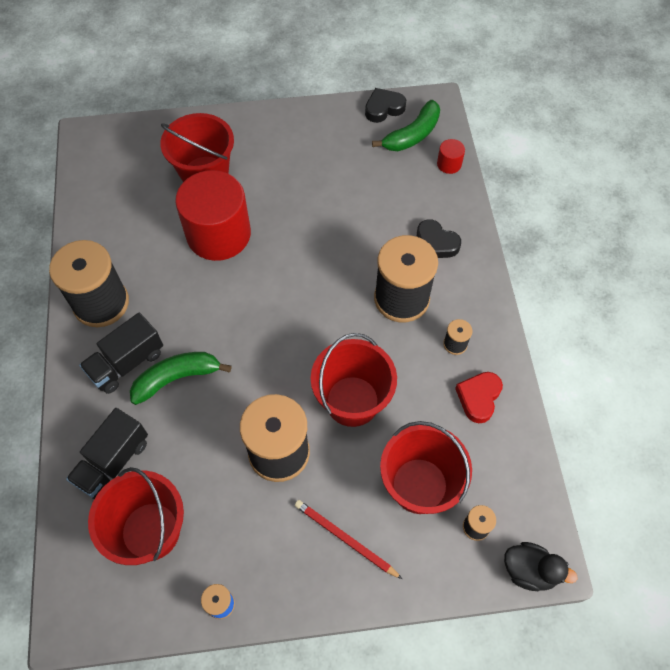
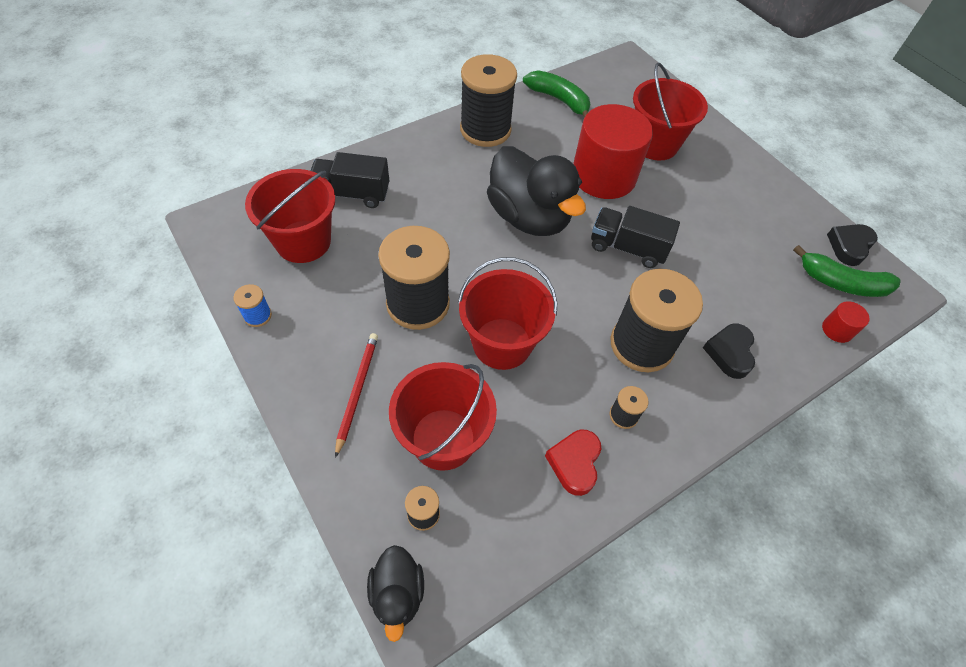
camera: 60 degrees right, 5 degrees down
black truck [79,313,163,394] -> black truck moved to [591,206,680,268]
green banana [130,352,232,405] -> green banana moved to [523,70,590,118]
black heart [365,88,406,123] -> black heart turned 90 degrees counterclockwise [827,224,878,266]
red heart [455,372,503,423] -> red heart turned 75 degrees counterclockwise [545,429,601,496]
none -> black duck [487,146,586,236]

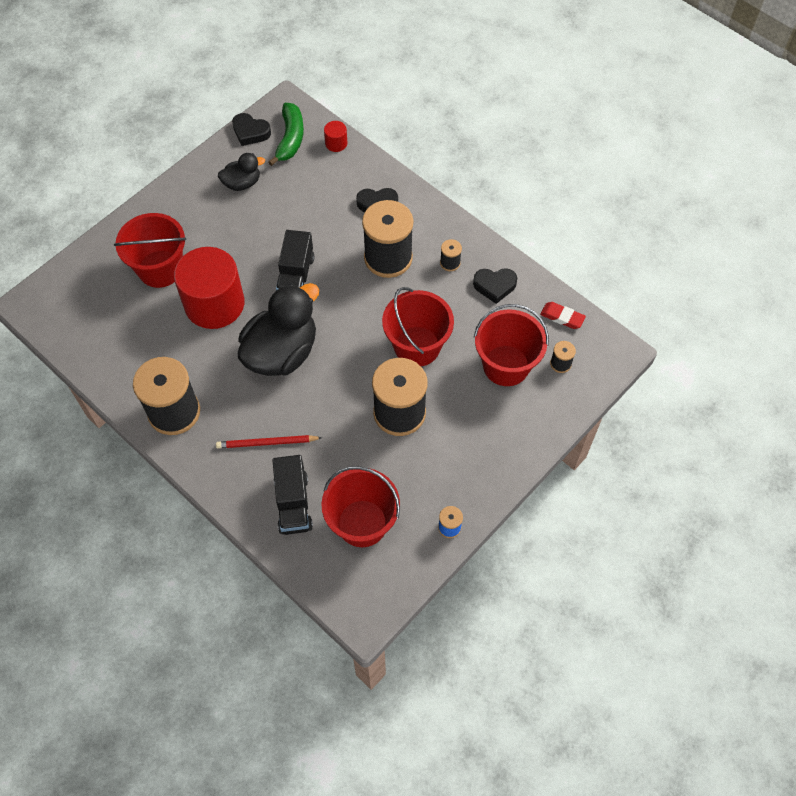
camera: 100 degrees left, 5 degrees up
red pencil [335,333,378,458] -> red pencil moved to [216,435,322,448]
black duck [367,545,424,642] -> black duck moved to [218,153,265,191]
green banana [523,70,590,118] -> none
red heart [545,429,601,496] -> black heart [473,268,517,304]
none -> red eraser [540,302,586,329]

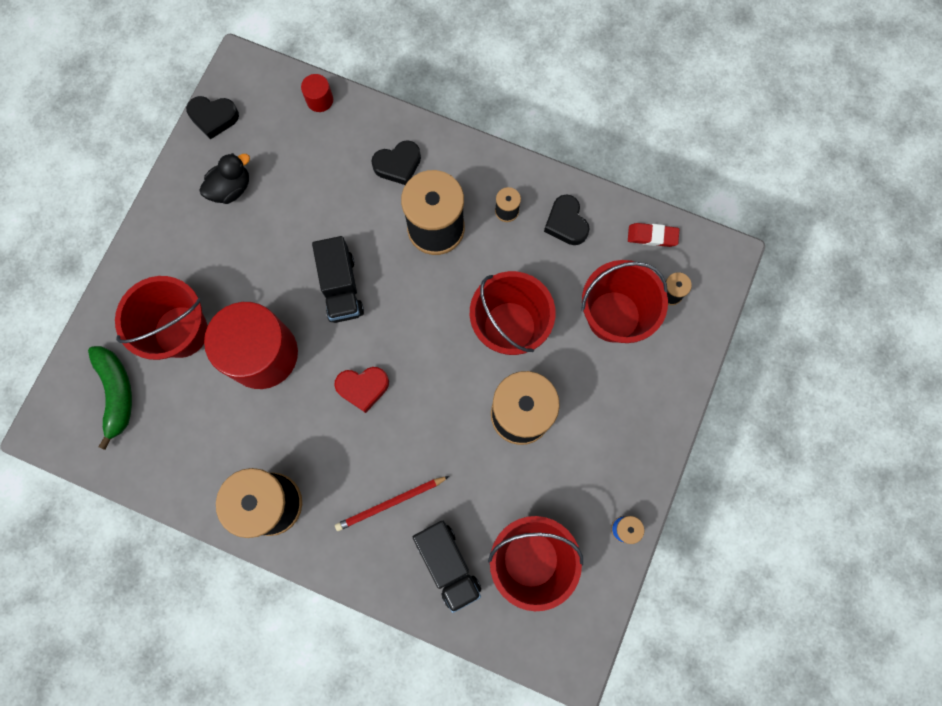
camera: 20 degrees left, 15 degrees up
black duck [238,283,319,376] -> red heart [334,367,389,413]
green banana [268,103,304,166] -> green banana moved to [88,346,132,450]
black heart [473,268,517,304] -> black heart turned 90 degrees clockwise [544,194,590,245]

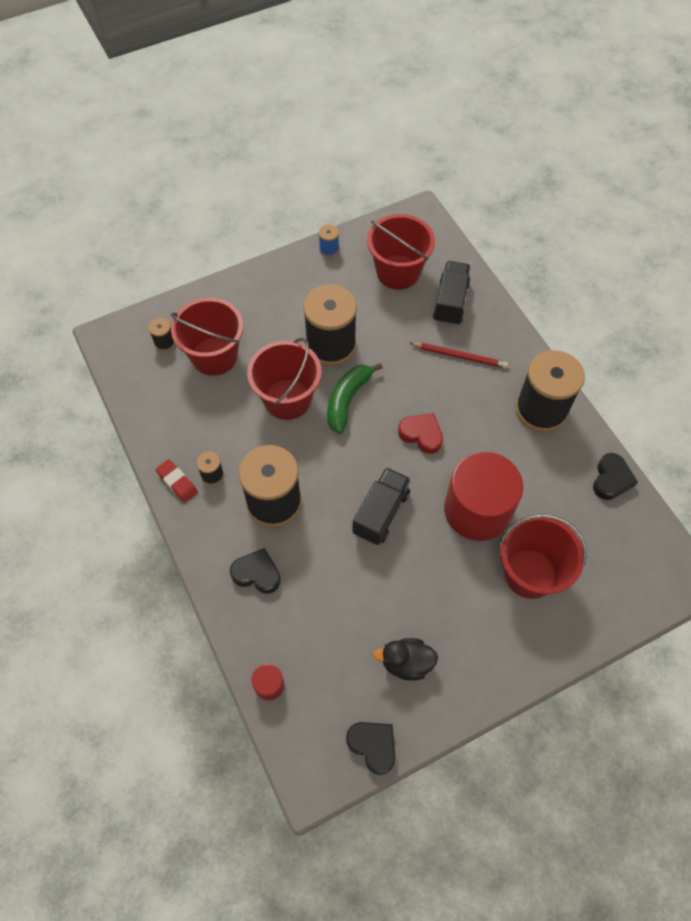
camera: 140 degrees left, 15 degrees down
green banana [88,346,132,450] -> green banana moved to [327,363,383,434]
black heart [544,194,590,245] -> black heart moved to [593,453,638,500]
red eraser [628,223,679,247] -> red eraser moved to [156,459,198,503]

